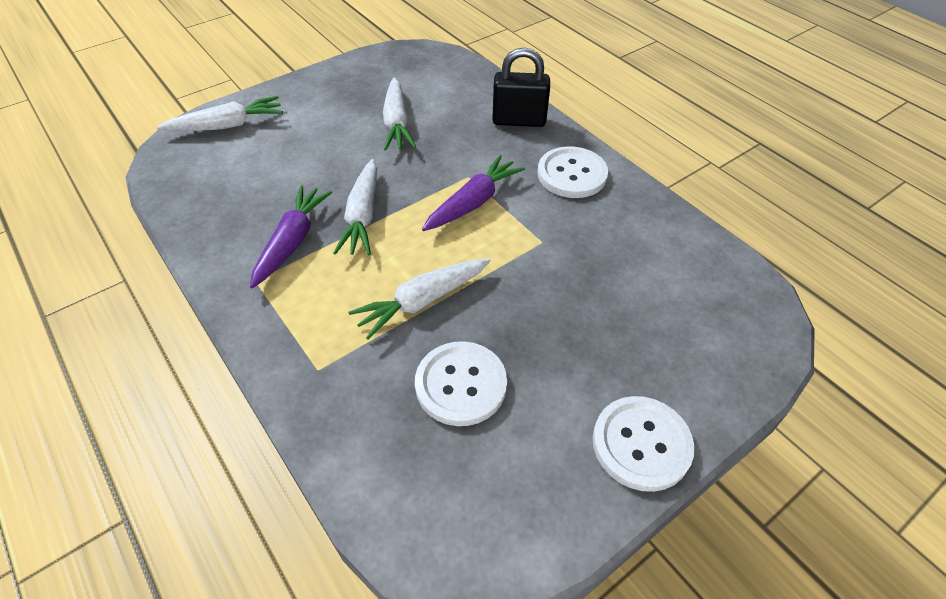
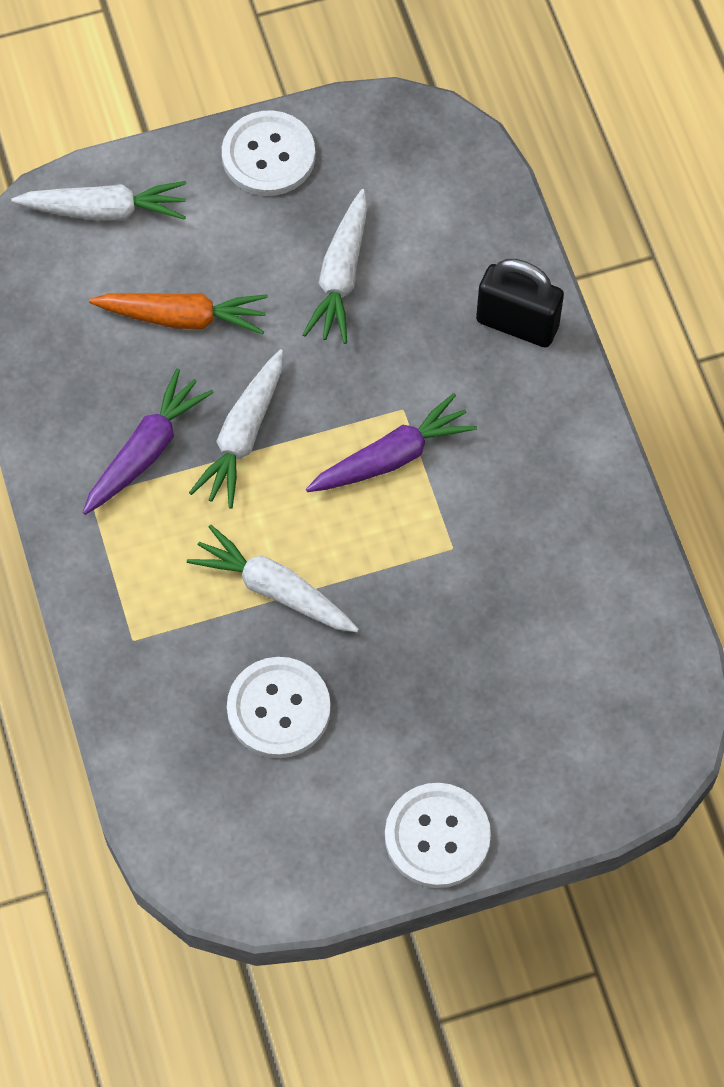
camera: 20 degrees right, 15 degrees up
white carrot [348,258,490,340] -> white carrot turned 45 degrees clockwise [187,525,359,632]
white button [538,146,608,198] -> white button moved to [222,110,315,196]
none -> orange carrot [89,293,268,334]

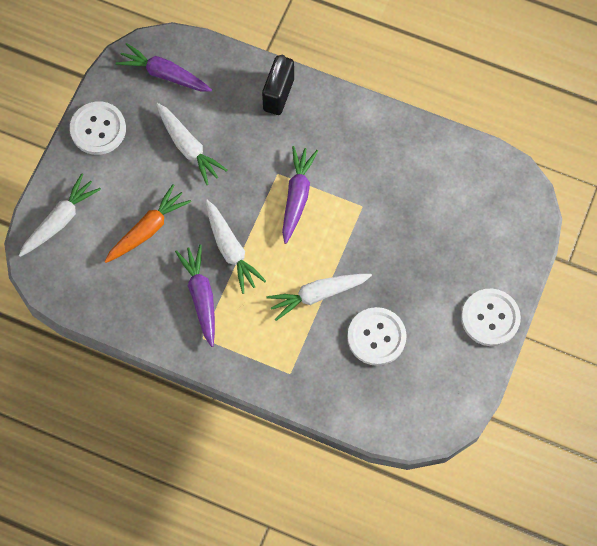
camera: 50 degrees left, 5 degrees up
black padlock [476,259,564,347] -> black padlock turned 45 degrees counterclockwise [262,55,294,115]
none -> purple carrot [116,43,212,92]

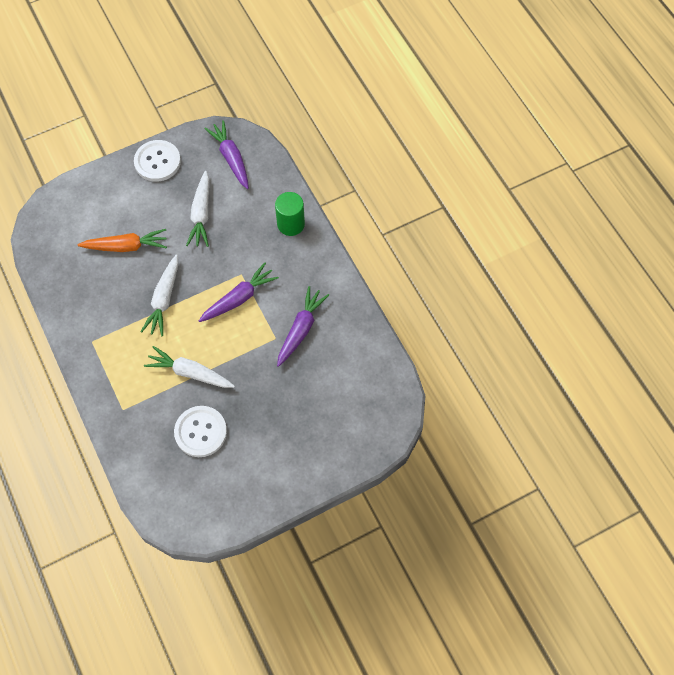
camera: 40 degrees right, 5 degrees down
white carrot [19,174,101,257] -> none
purple carrot [175,244,215,347] -> purple carrot moved to [277,286,329,367]
black padlock [262,55,294,115] -> green cylinder [275,192,305,236]
white button [461,289,521,346] -> none

